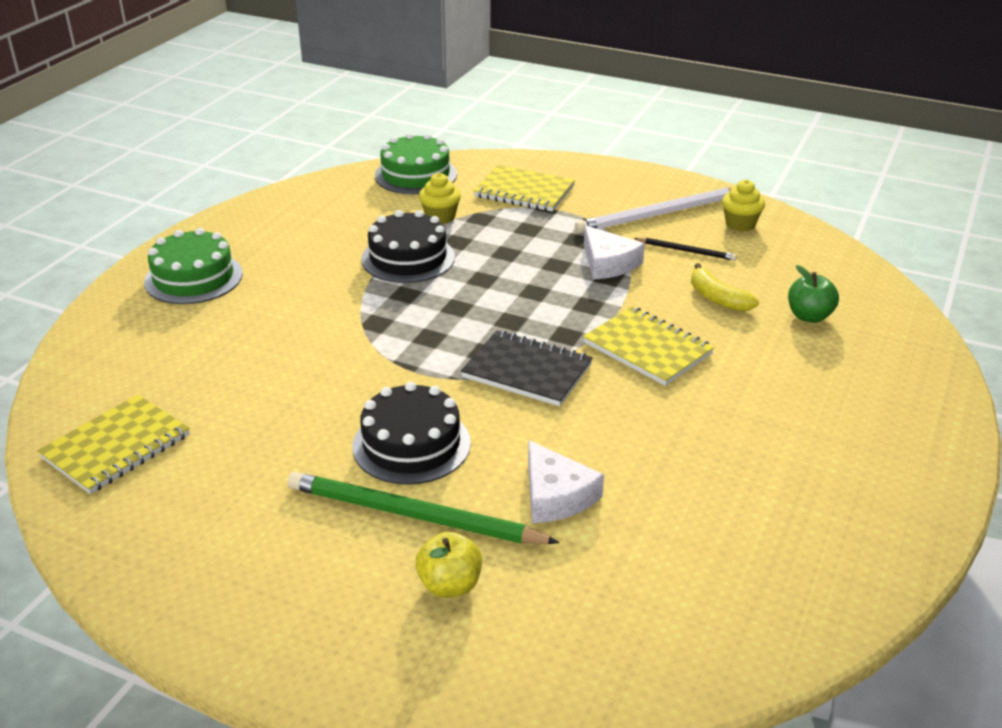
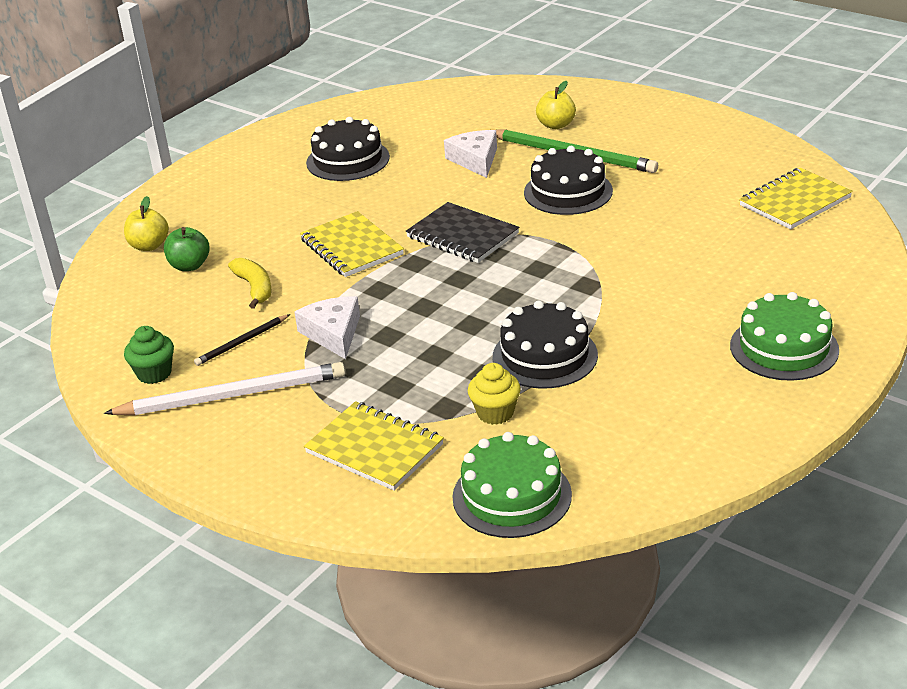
camera: 165 degrees left, 0 degrees up
black pencil [634,238,737,261] -> black pencil turned 75 degrees counterclockwise [194,314,290,366]
yellow cupcake [722,179,765,231] -> green cupcake [124,326,174,384]
none -> yellow apple [124,196,169,251]
none -> black cake [306,117,390,181]

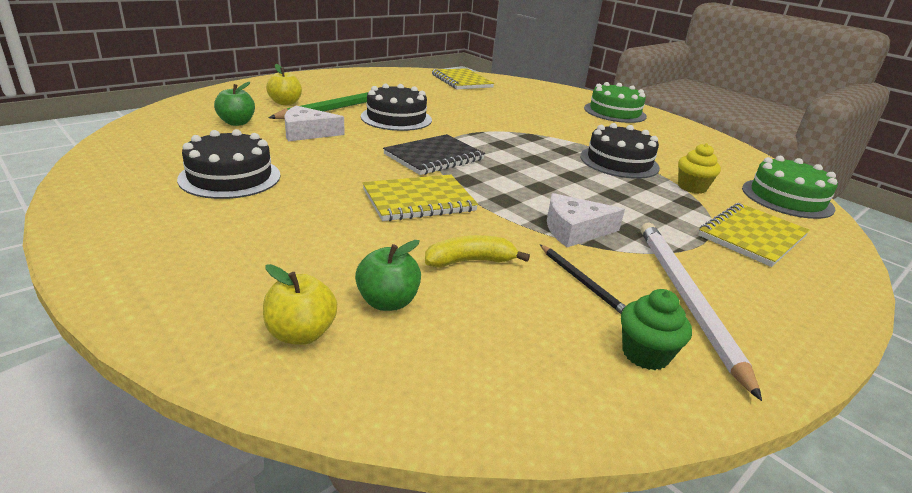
camera: 85 degrees left, 5 degrees down
none -> green apple [214,82,255,126]

